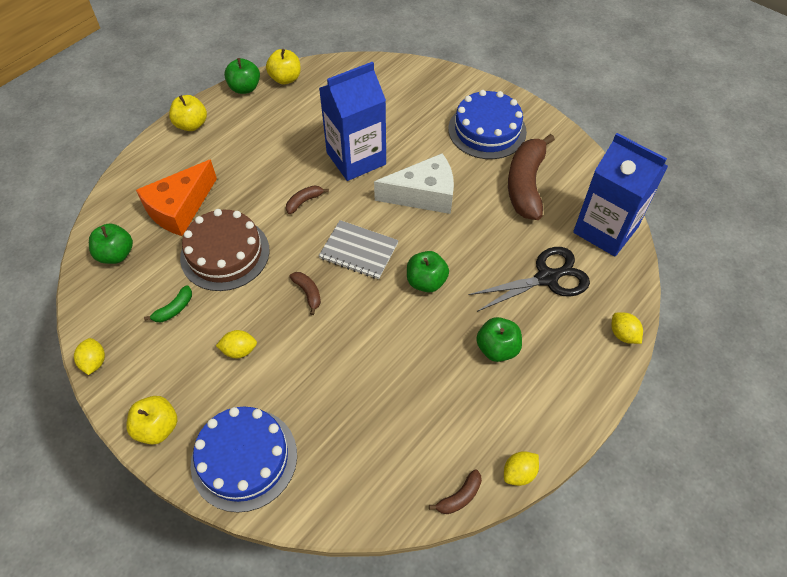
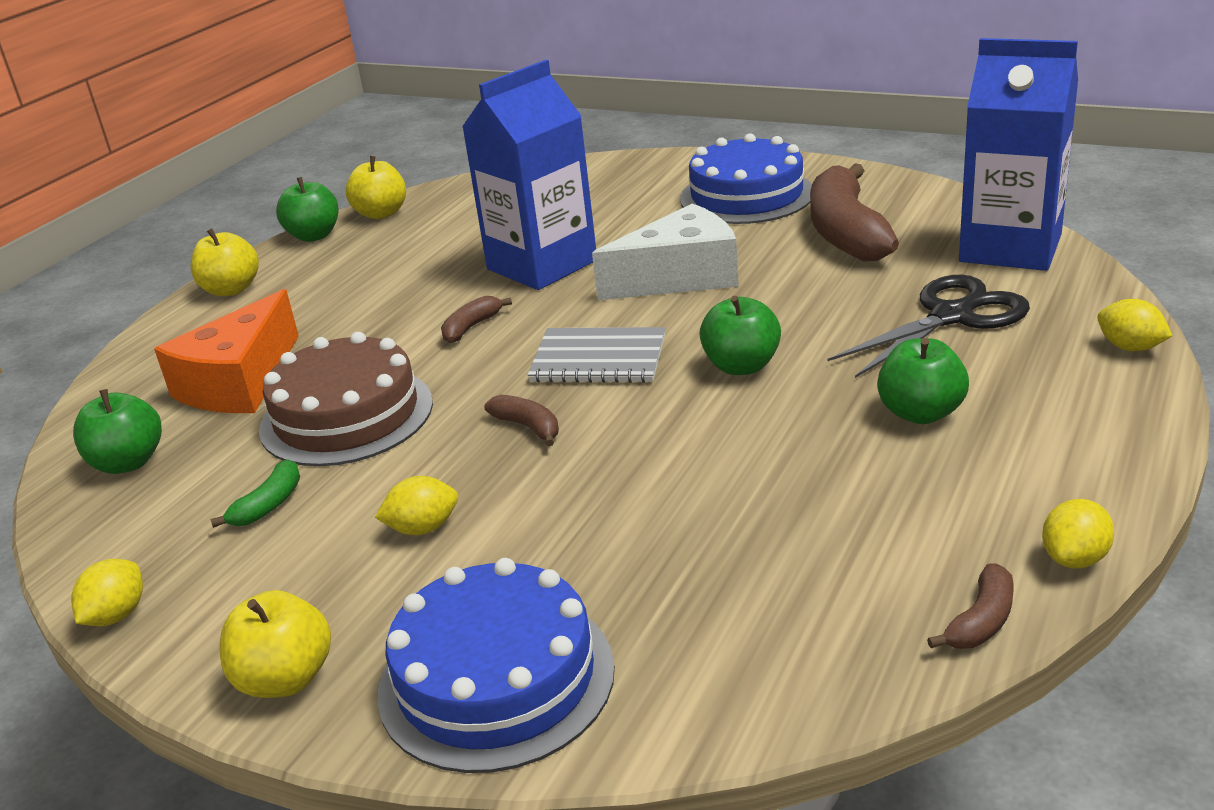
camera: 10 degrees left, 25 degrees down
yellow lemon [74,338,105,375] -> yellow lemon turned 45 degrees clockwise [71,559,143,626]

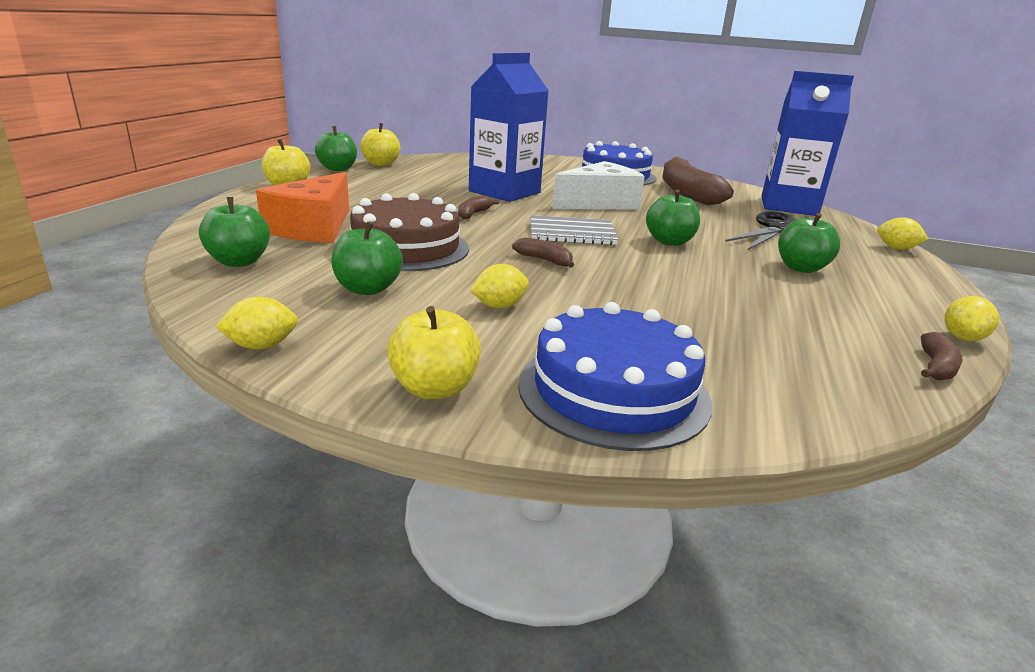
camera: 15 degrees left, 5 degrees down
yellow lemon [71,559,143,626] -> yellow lemon turned 60 degrees clockwise [215,297,298,349]
green banana [210,459,300,528] -> green apple [332,221,403,295]

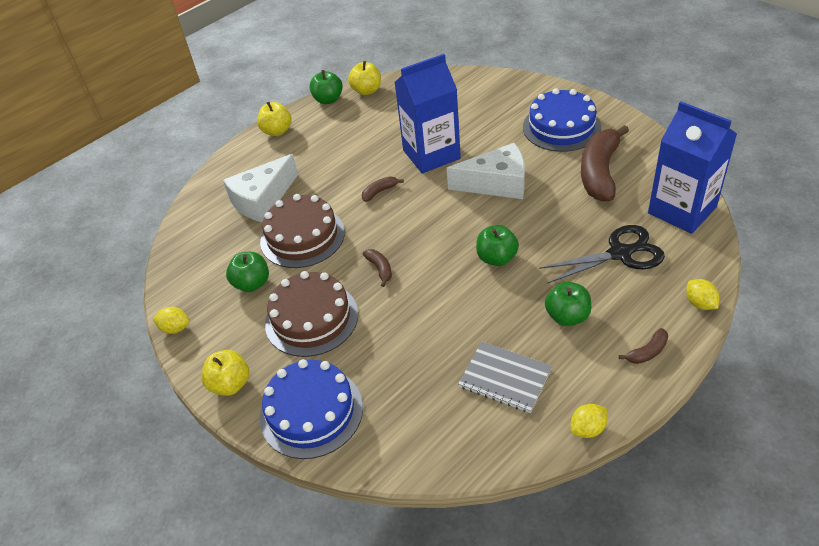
camera: 35 degrees right, 20 degrees up
green apple [199,197,270,267] -> none
orange cheese [256,172,349,243] -> white cheese [223,154,298,223]
yellow lemon [470,264,529,308] -> brown cake [265,271,358,357]
grey notebook [530,215,619,245] -> grey notebook moved to [458,342,552,413]
brown banana [921,332,963,381] -> brown banana moved to [619,328,668,364]

